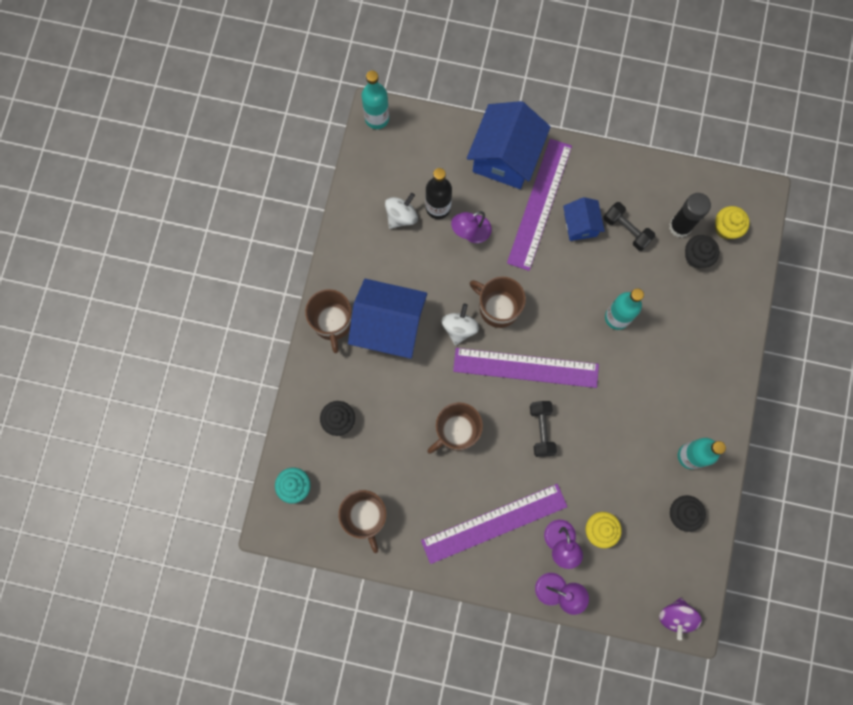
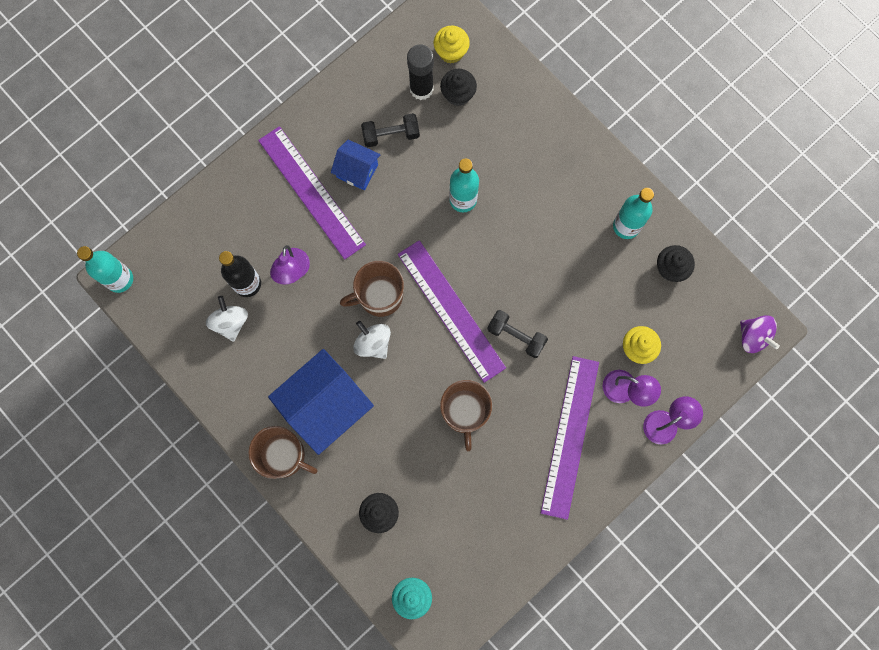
camera: 55 degrees left, 0 degrees up
brown mug [338,490,386,553] -> none
purple ruler [453,348,599,388] -> purple ruler turned 75 degrees counterclockwise [398,240,506,383]
blue house [467,101,551,189] -> none

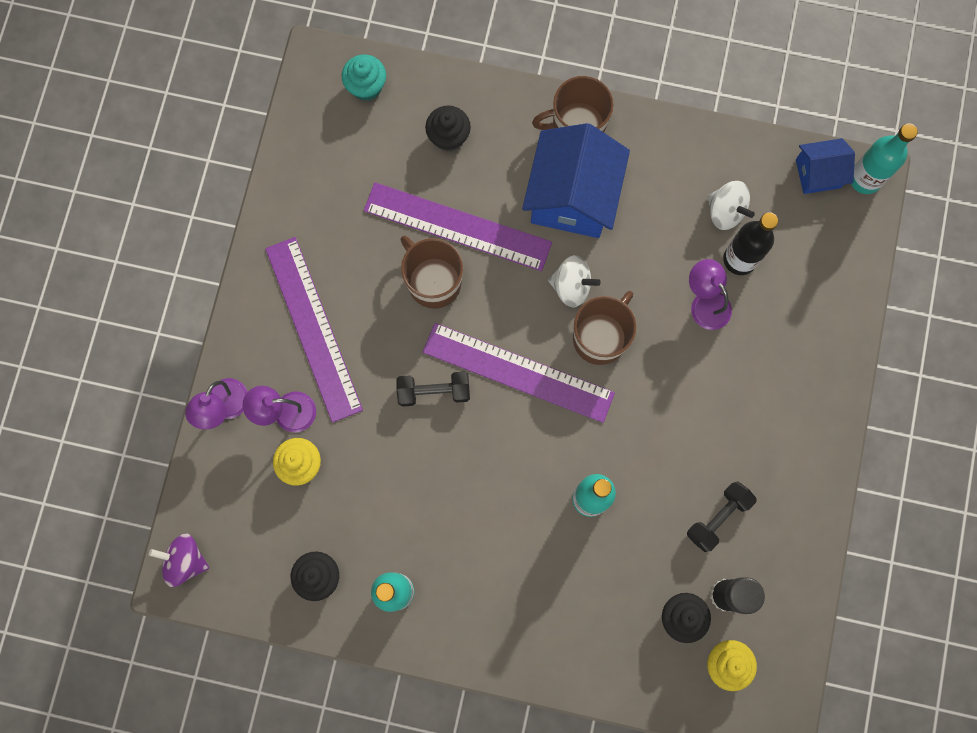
camera: 145 degrees right, 0 degrees up
purple ruler [258,126,366,260] -> purple ruler moved to [364,182,552,271]
blue house [331,140,381,190] -> blue house moved to [796,138,855,194]

